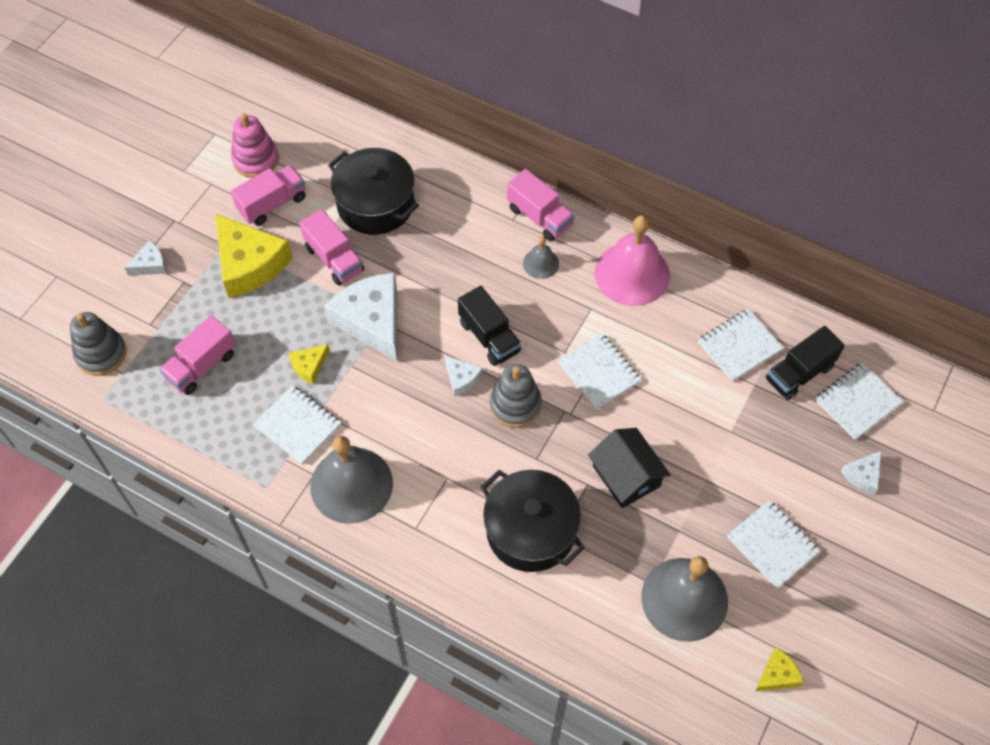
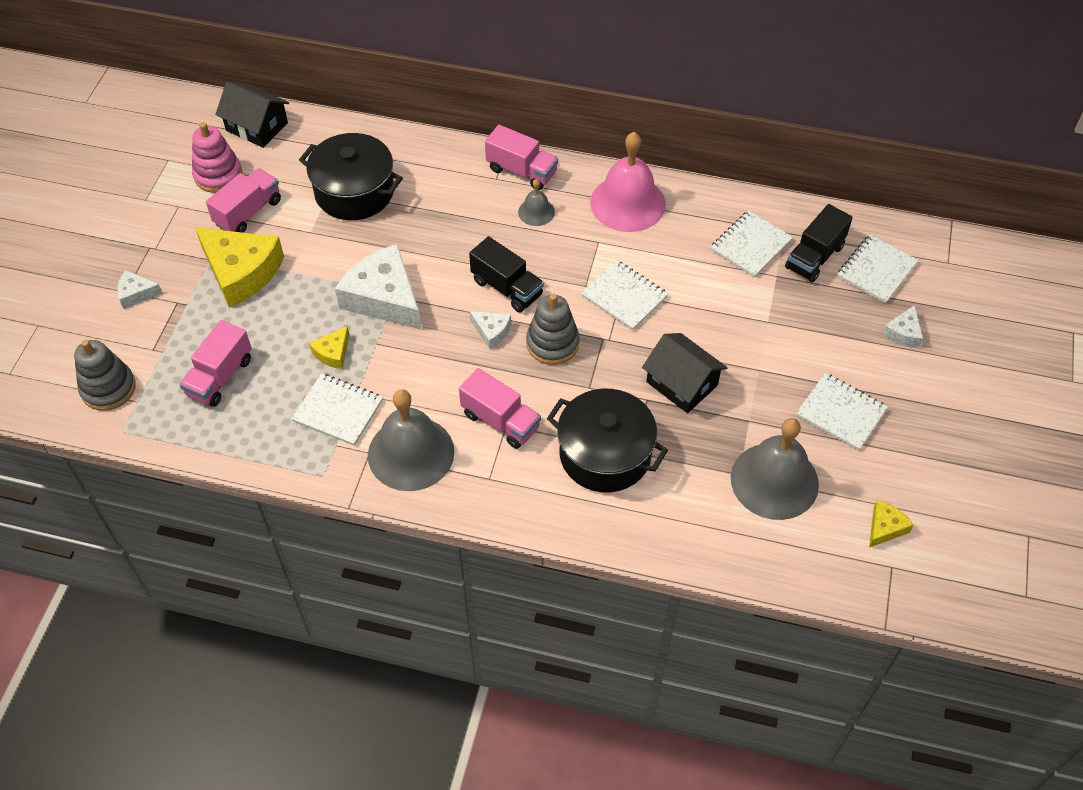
camera: 15 degrees left, 5 degrees down
white cheese [125,241,167,275] -> white cheese turned 135 degrees counterclockwise [117,270,163,309]
pink truck [300,209,364,286] -> pink truck moved to [459,368,541,449]
none -> black house [215,81,289,148]

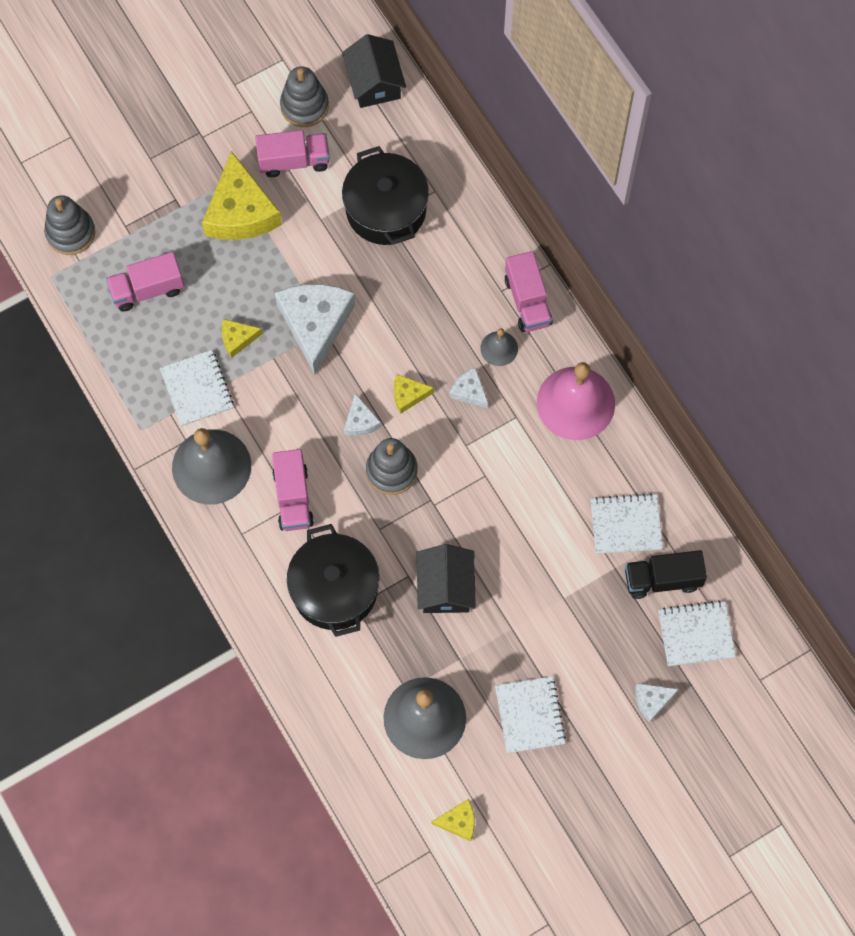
camera: 45 degrees right, 15 degrees up
white cheese [117,270,163,309] -> white cheese moved to [449,368,488,408]
pink stacking toy [192,122,242,193] -> grey stacking toy [280,66,329,127]
black truck [469,236,544,313] -> yellow cheese [394,374,434,414]
white notebook [581,260,668,330] -> none

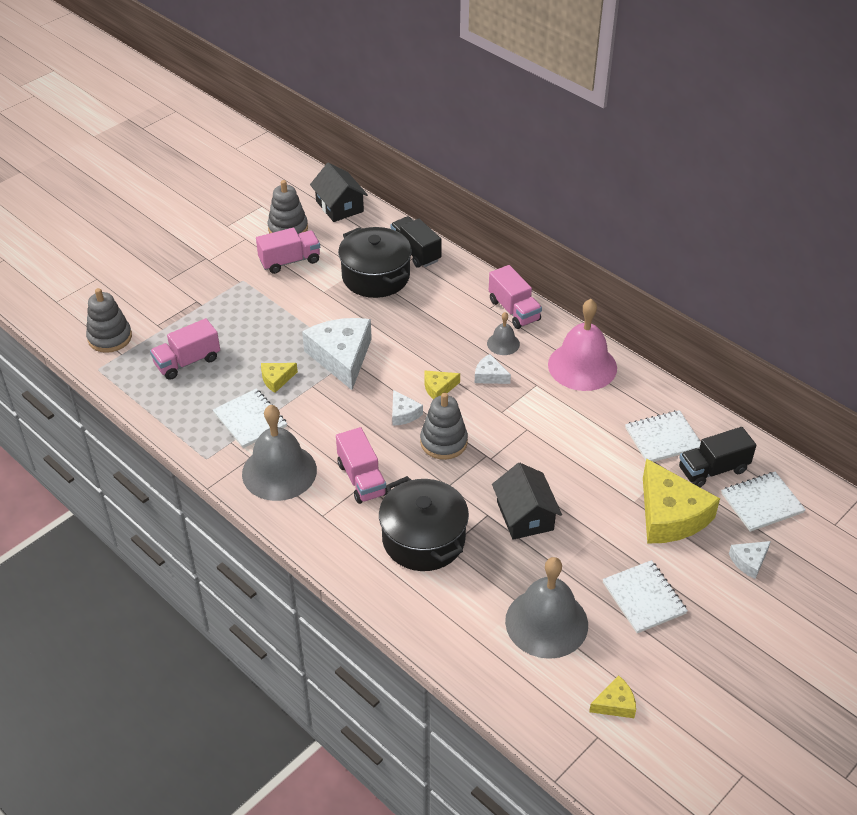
camera: 15 degrees left, 25 degrees down
yellow cheese [202,151,282,240] -> yellow cheese moved to [643,458,720,544]
none -> black truck [390,216,442,268]

